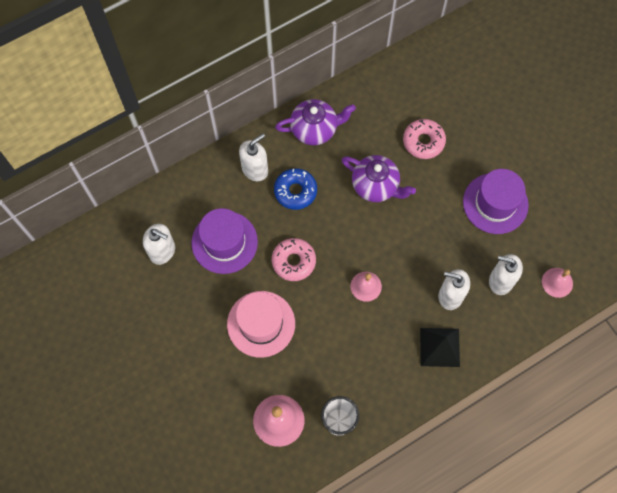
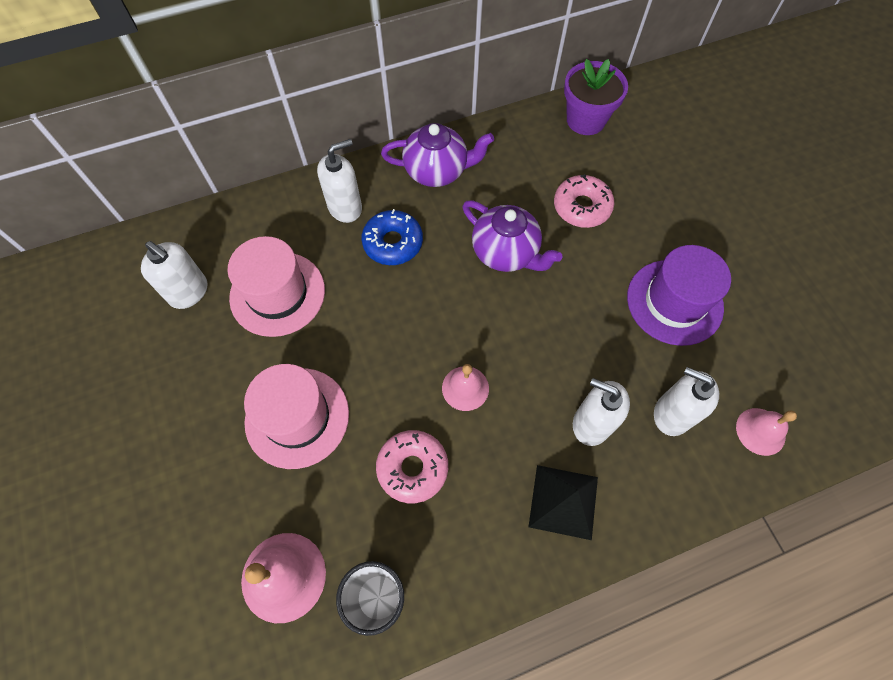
camera: 10 degrees right, 5 degrees down
purple hat [191,208,258,274] -> pink hat [228,236,325,337]
pink donut [272,238,316,281] -> pink donut moved to [376,430,448,503]
none -> purple flower pot [564,59,628,135]

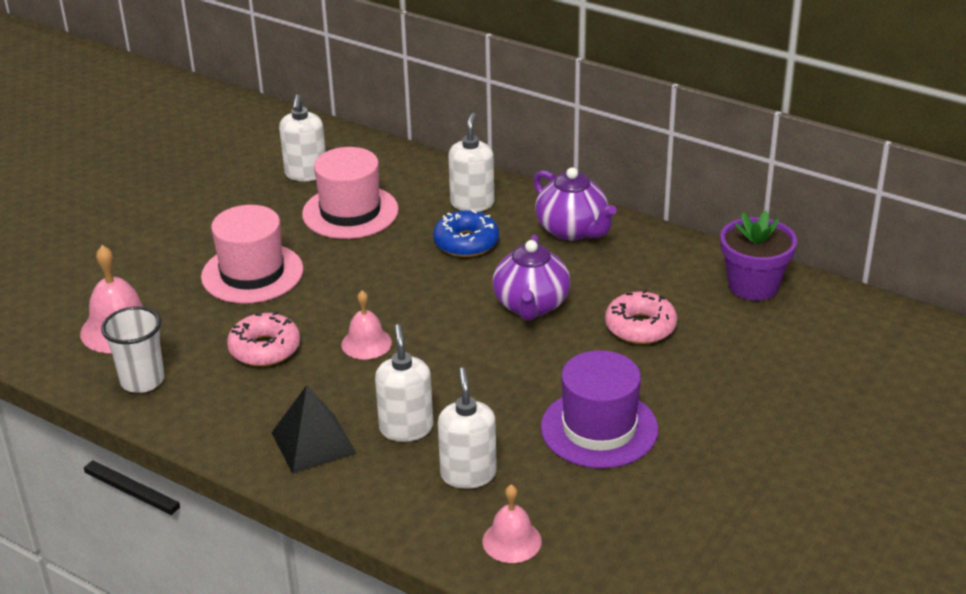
camera: 55 degrees right, 30 degrees down
white soap dispenser [317,139,362,223] -> white soap dispenser turned 105 degrees counterclockwise [448,113,494,212]

